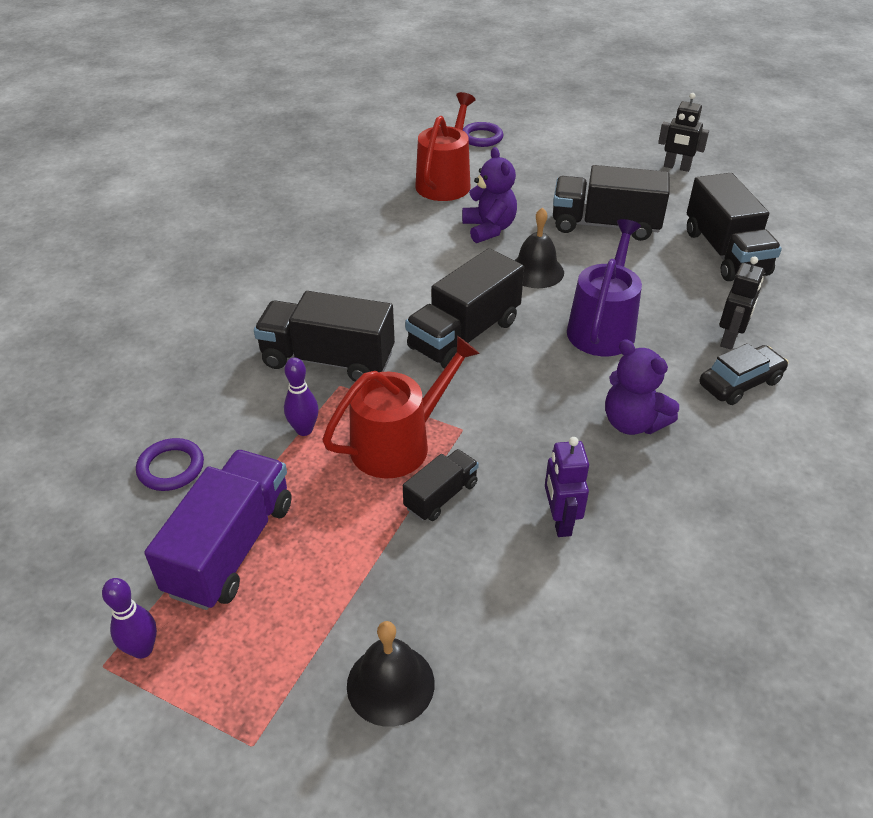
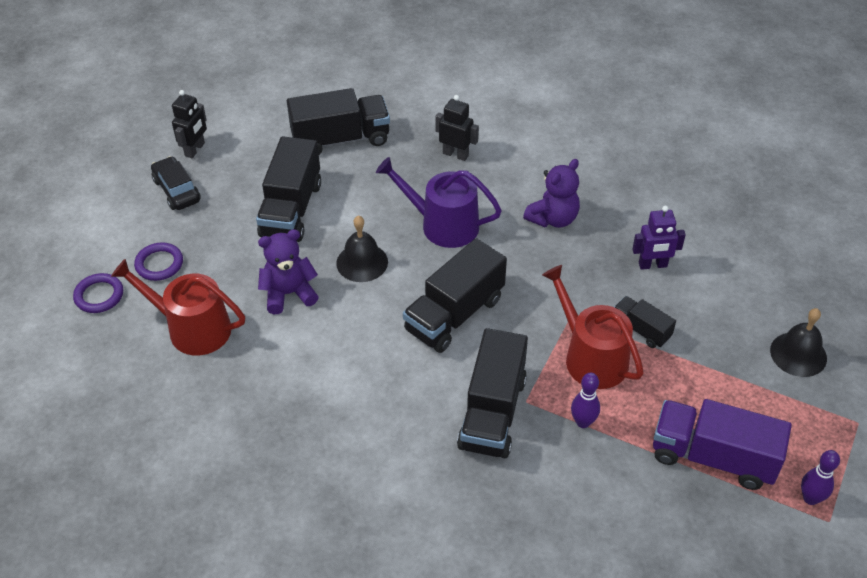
camera: 90 degrees left, 5 degrees up
purple ring [136,438,204,491] -> purple ring moved to [134,242,183,281]
black truck [405,248,524,369] -> black truck turned 90 degrees clockwise [403,238,507,353]
black car [700,343,789,405] -> black car moved to [151,156,201,210]

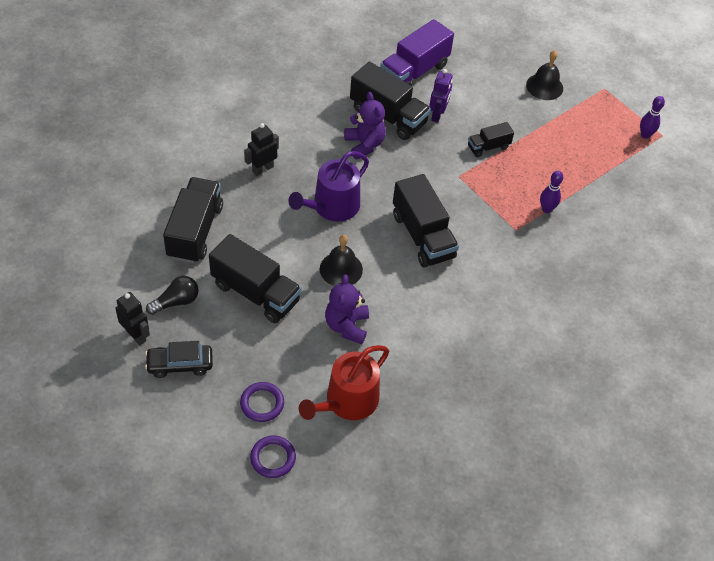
camera: 70 degrees left, 5 degrees up
black truck [457,328,528,458] -> black truck moved to [350,62,431,140]
red watering can [542,265,644,389] -> none
purple truck [653,399,792,490] -> purple truck moved to [380,19,454,86]
none -> black light bulb [146,276,199,315]

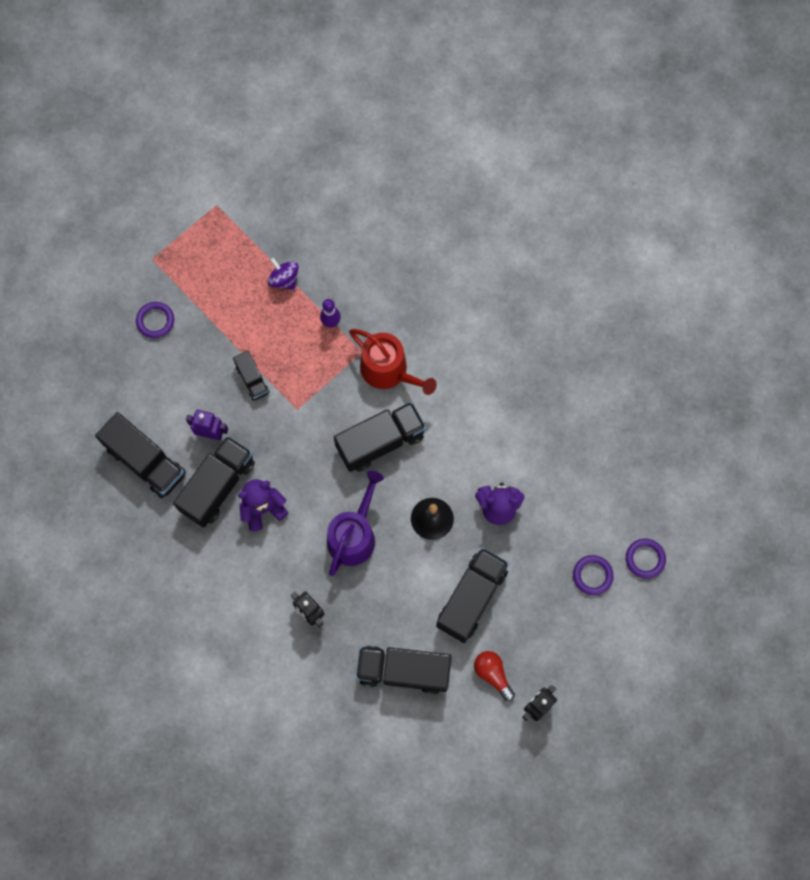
camera: 90 degrees left, 20 degrees up
black car [145,341,213,378] -> none
black light bulb [146,276,199,315] -> red light bulb [474,651,515,701]
purple watering can [288,151,369,221] -> purple watering can turned 105 degrees counterclockwise [327,471,384,576]
red watering can [299,345,389,420] -> red watering can moved to [349,329,437,395]
purple truck [380,19,454,86] -> black truck [95,412,186,499]
black bell [526,50,563,100] -> purple ring [136,302,174,338]
purple bowling pin [640,96,665,139] -> none
none -> purple spinning top [268,258,299,290]

